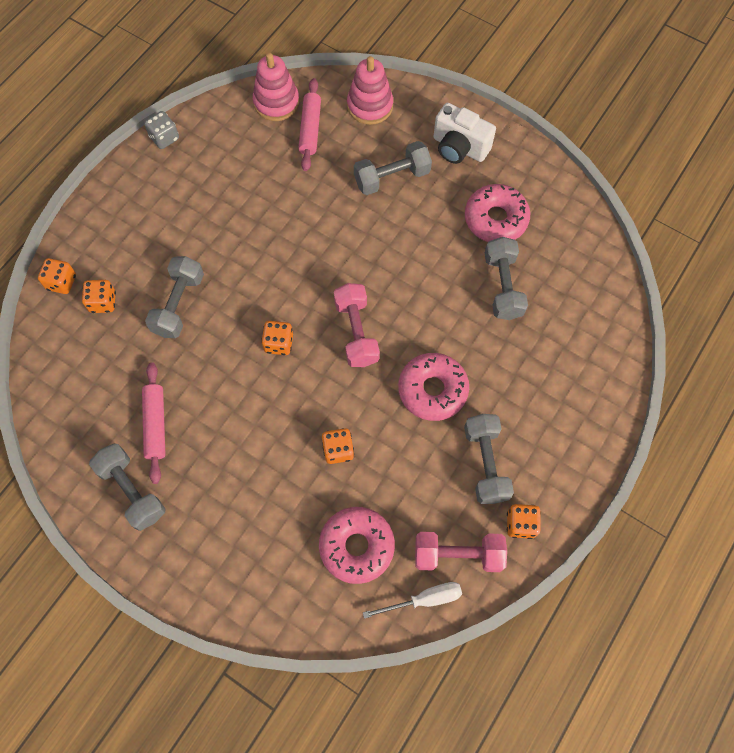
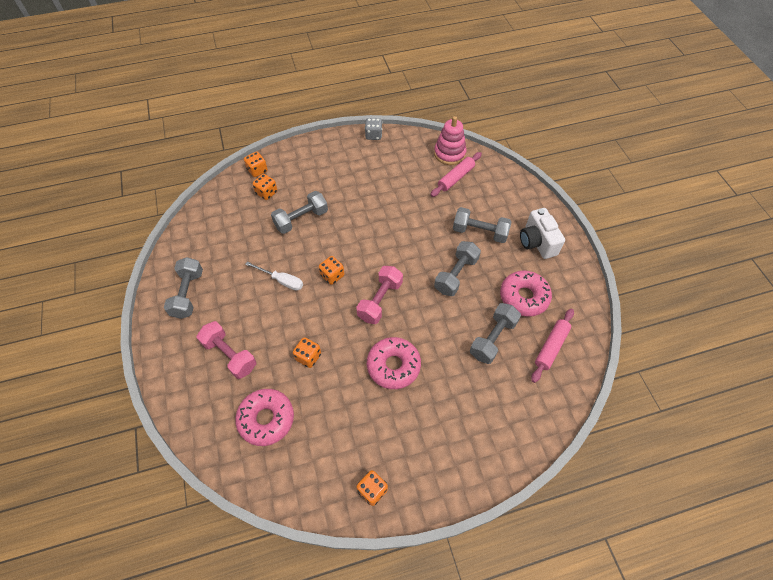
camera: 40 degrees right, 10 degrees down
pink rolling pin [142,362,165,484] -> pink rolling pin moved to [531,309,574,383]
pink stacking toy [347,56,393,125] -> none
white screwdriver [363,582,462,619] -> white screwdriver moved to [245,262,303,291]
pink dumbbell [415,532,507,572] -> pink dumbbell moved to [197,321,256,379]
grey dumbbell [464,414,514,504] -> grey dumbbell moved to [434,241,481,296]

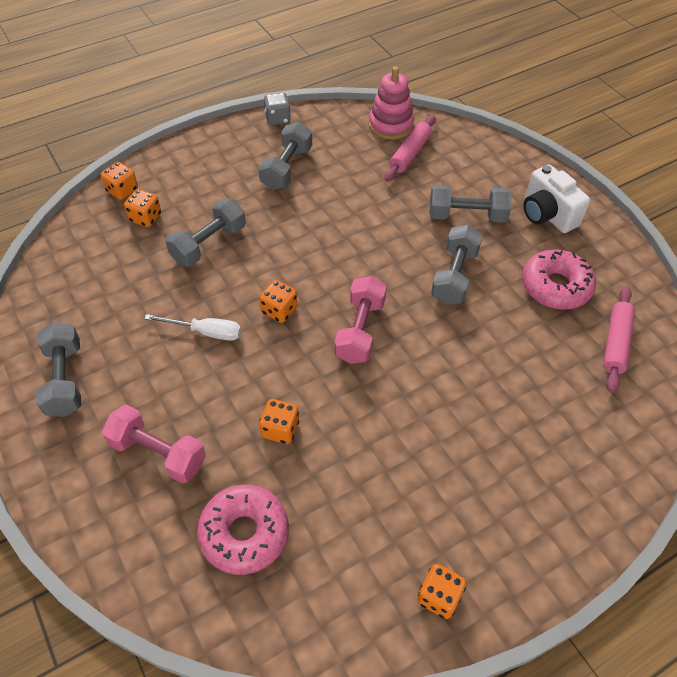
camera: 15 degrees left, 5 degrees down
pink donut [367,337,421,389] -> none
grey dumbbell [470,303,521,364] -> grey dumbbell moved to [258,122,312,190]

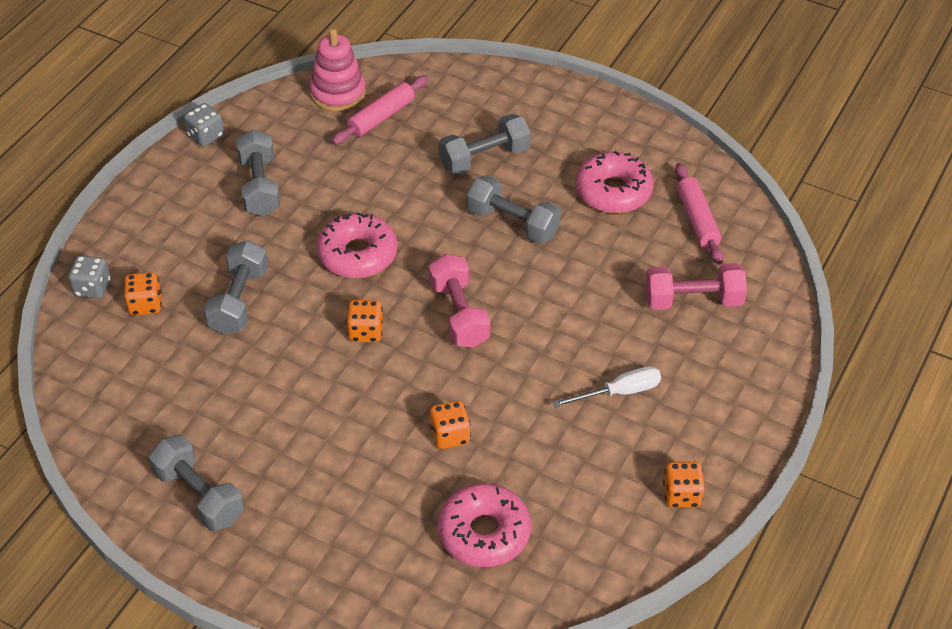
camera: 30 degrees left, 5 degrees down
orange dice [101,162,138,200] -> grey dice [68,255,111,299]
pink dumbbell [101,405,206,483] -> pink dumbbell moved to [645,263,747,310]
white screwdriver [144,314,241,341] -> white screwdriver moved to [553,366,661,408]
pink rolling pin [385,115,436,182] -> pink rolling pin turned 45 degrees clockwise [332,75,428,144]
grey dumbbell [431,225,483,305] -> grey dumbbell turned 45 degrees counterclockwise [467,175,561,244]
white camera [523,164,590,233] -> none
none -> pink donut [316,212,397,278]

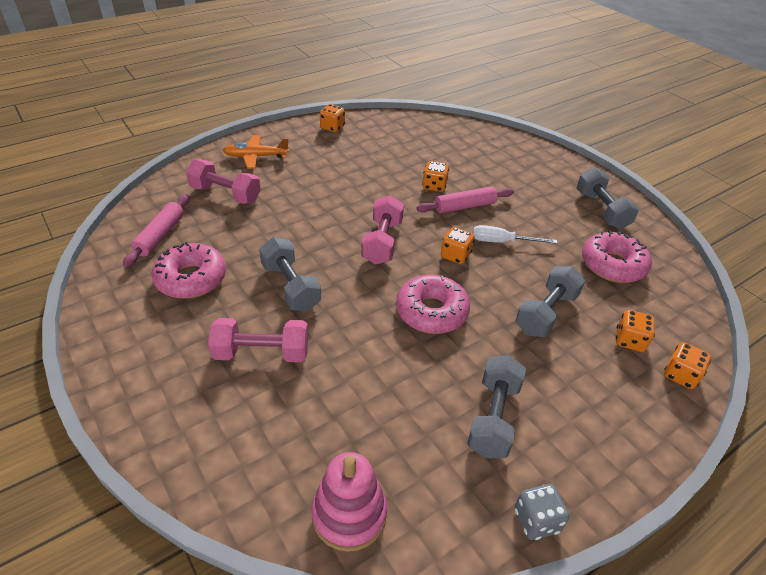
camera: 155 degrees left, 5 degrees down
grey dice [68,255,111,299] -> orange dice [664,342,711,389]
pink rolling pin [332,75,428,144] -> pink rolling pin moved to [417,186,514,213]
pink donut [438,483,531,567] -> pink donut moved to [582,230,652,283]
grey dumbbell [439,114,531,175] -> pink dumbbell [208,318,308,362]
white screwdriver [553,366,661,408] -> white screwdriver moved to [473,225,557,244]
none -> orange plane [223,135,289,169]

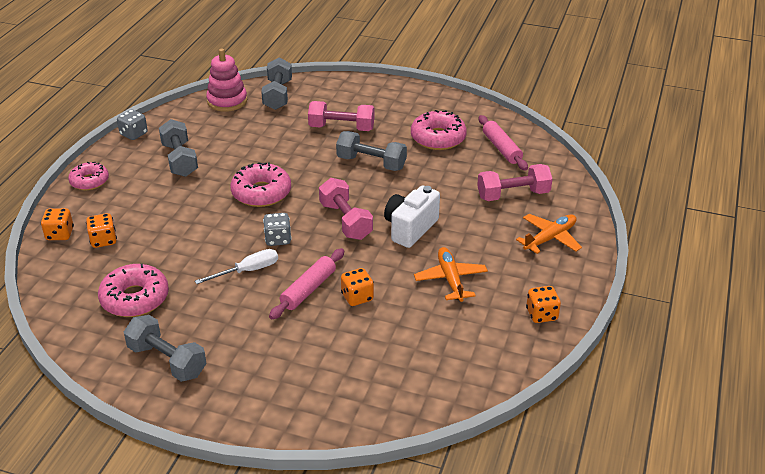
camera: 145 degrees right, 5 degrees down
pink dumbbell [208,318,308,362] -> pink dumbbell turned 45 degrees clockwise [308,101,374,131]
orange dice [441,227,474,264] -> grey dice [263,213,291,246]
grey dumbbell [515,266,585,337] -> grey dumbbell moved to [261,58,292,110]
none -> pink donut [68,162,109,190]
none -> white camera [384,186,440,248]
none -> orange plane [414,247,488,302]

